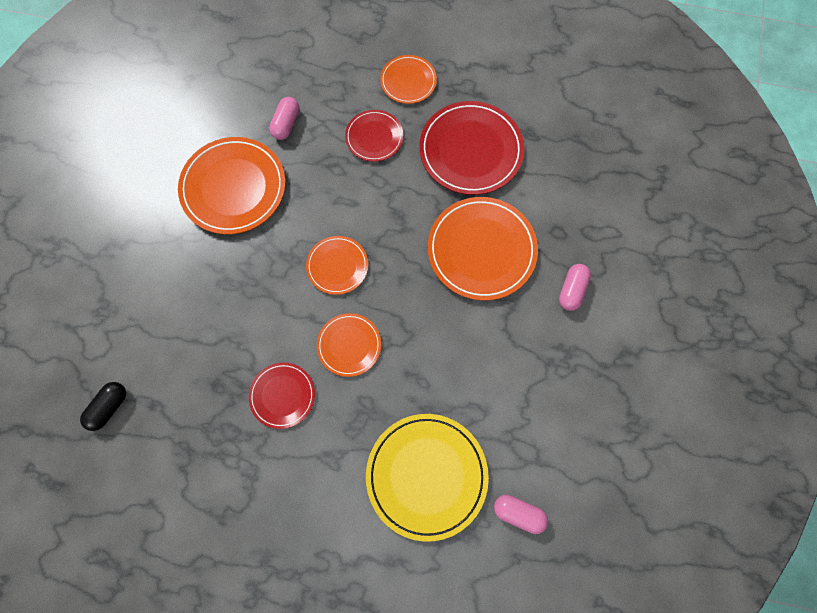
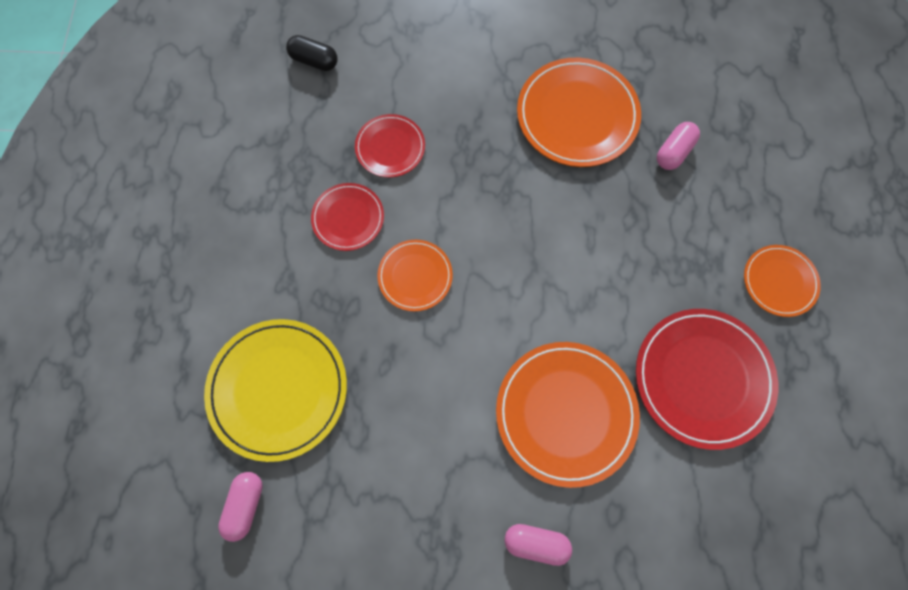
camera: 80 degrees right, 0 degrees up
pink capsule [269,97,300,140] -> pink capsule turned 60 degrees counterclockwise [657,122,700,170]
orange plate [306,236,368,295] -> none
red plate [345,110,403,162] -> red plate moved to [355,114,425,177]

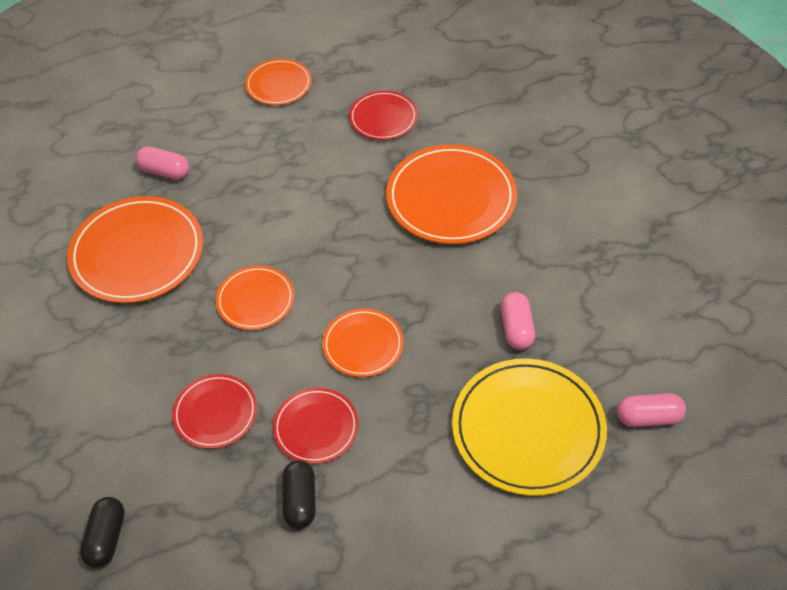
camera: 105 degrees left, 20 degrees down
pink capsule [505,524,572,566] -> pink capsule moved to [501,292,535,350]
red plate [636,309,778,450] -> red plate [349,91,418,140], size x0.56
none -> orange plate [216,266,294,330]
none -> black capsule [282,460,316,529]

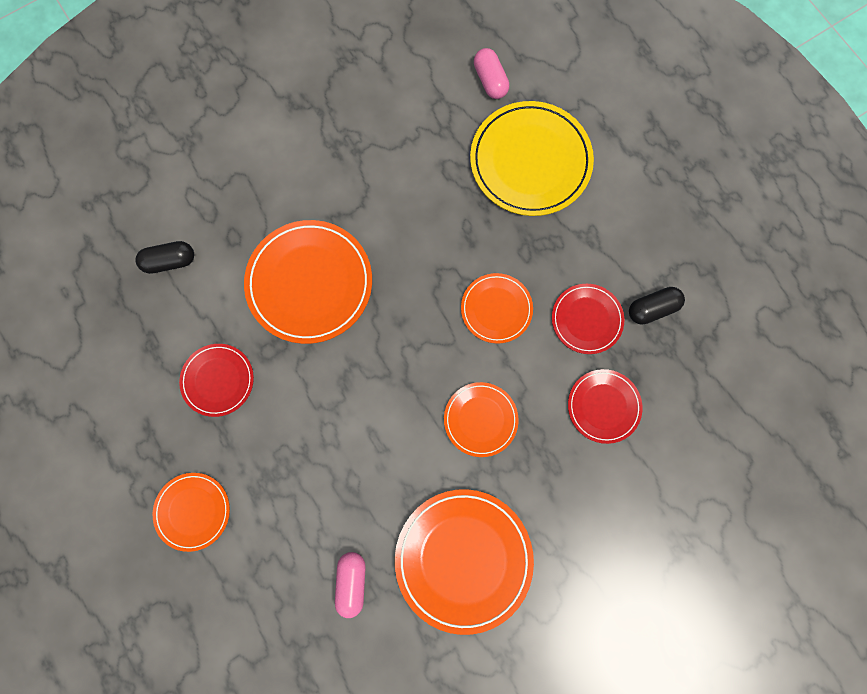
camera: 110 degrees left, 25 degrees up
black capsule [80,497,125,568] -> black capsule moved to [136,241,194,274]
pink capsule [501,292,535,350] -> none

